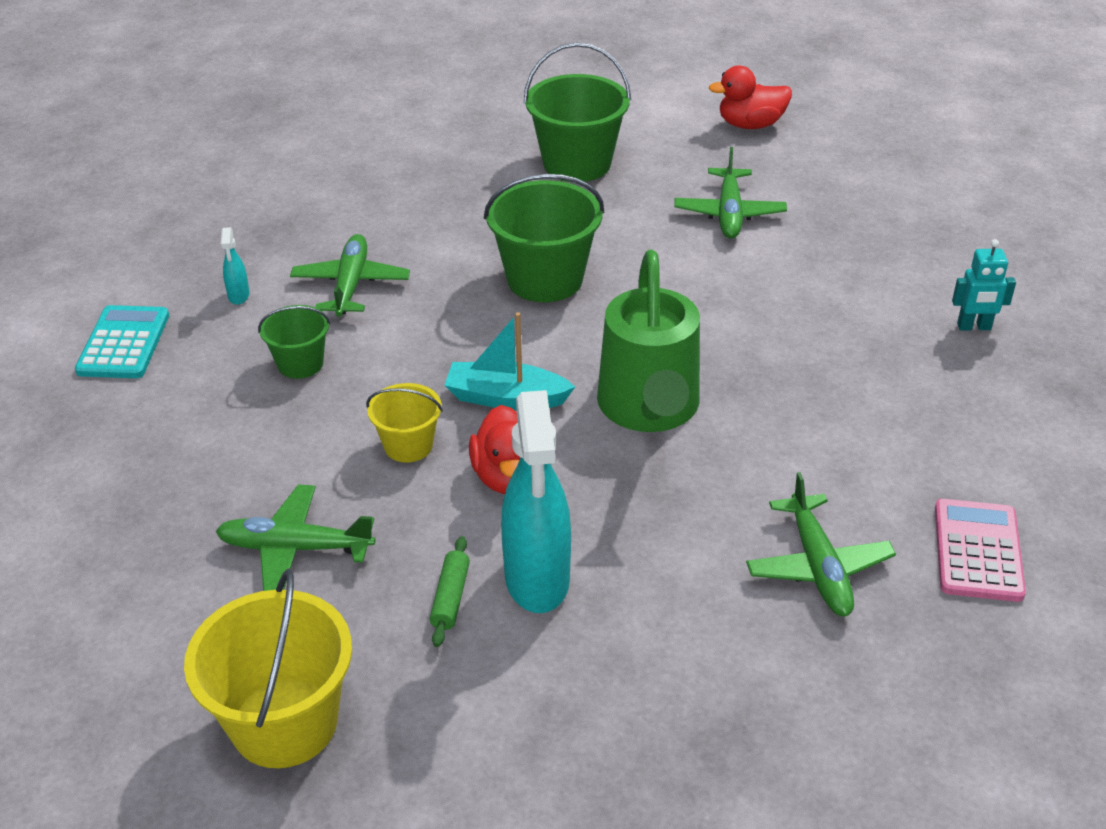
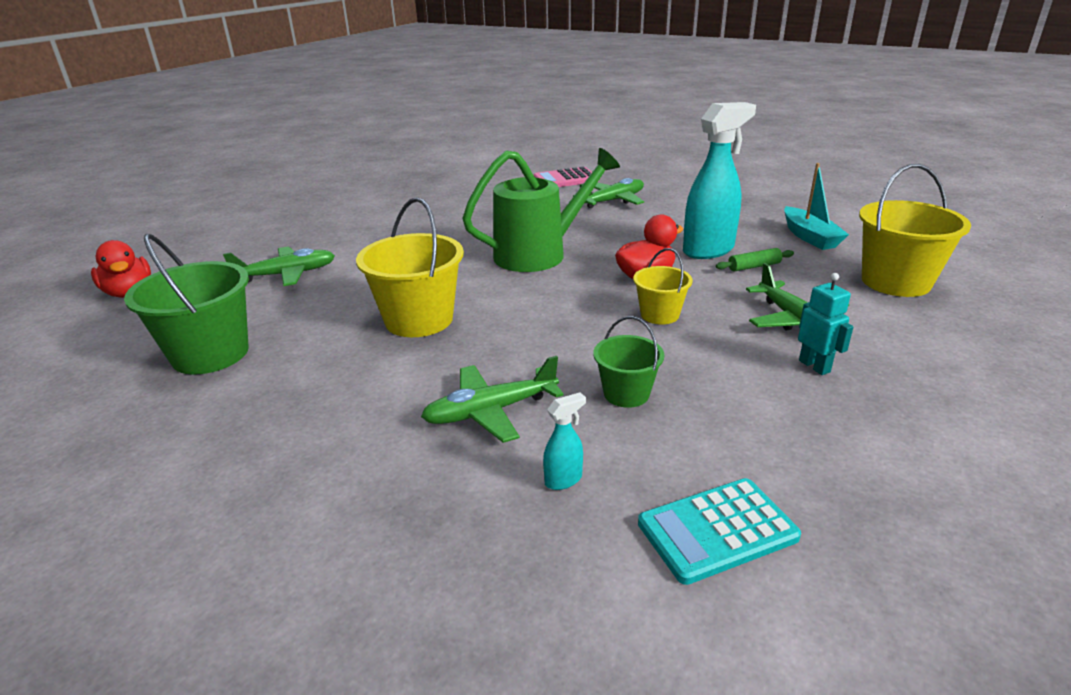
camera: 115 degrees left, 10 degrees down
turquoise boat [444,312,575,410] -> turquoise boat moved to [784,163,849,250]
green bucket [484,174,604,302] -> yellow bucket [356,197,464,337]
turquoise robot [952,239,1016,331] -> turquoise robot moved to [798,273,854,375]

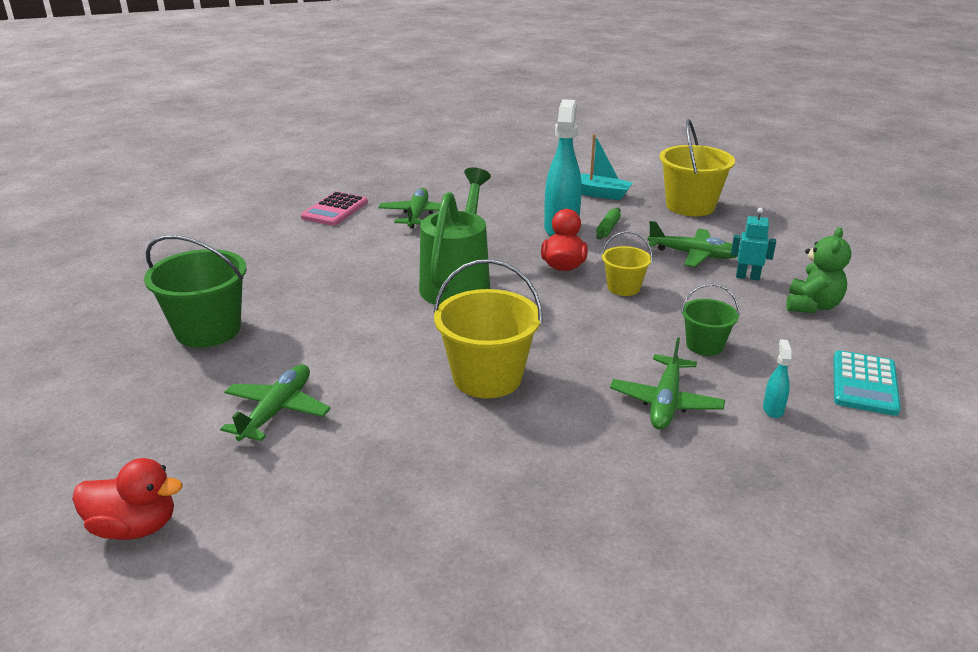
camera: 50 degrees left, 0 degrees up
green bucket [124,234,249,375] -> green bucket moved to [144,235,247,348]
none -> green teddy bear [786,227,851,313]

